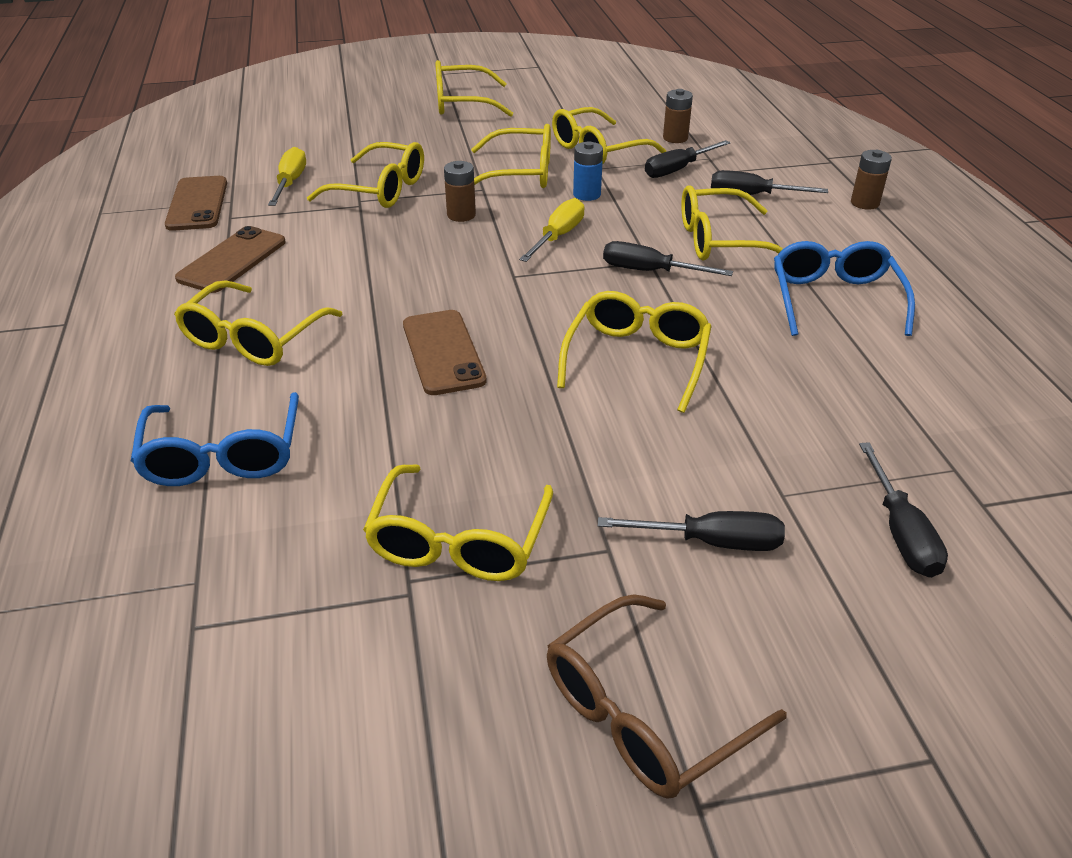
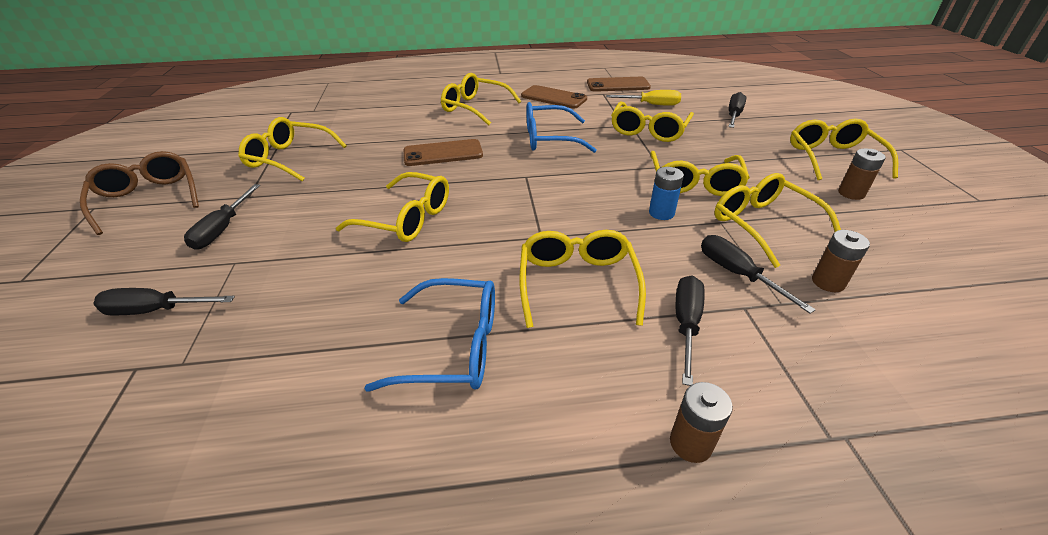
camera: 95 degrees right, 0 degrees up
blue glasses [131,392,299,486] -> blue glasses moved to [526,102,597,153]
brown battery [444,161,476,222] -> brown battery moved to [838,149,886,200]
yellow screwdriver [519,198,585,262] -> none
black screwdriver [603,241,733,276] -> black screwdriver moved to [728,92,746,128]

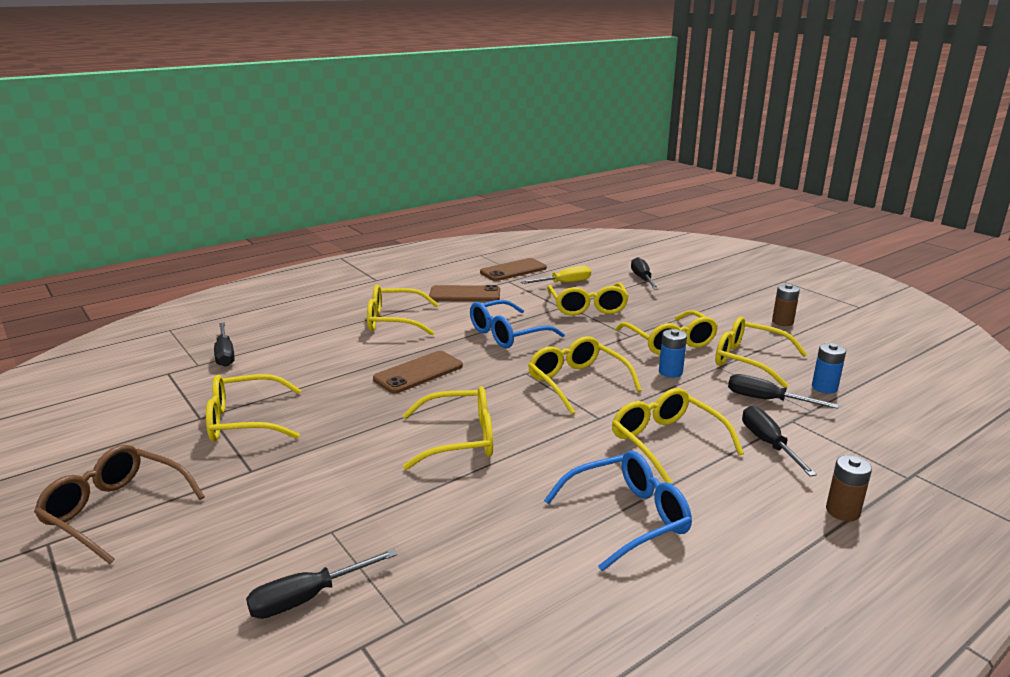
camera: 30 degrees left, 15 degrees down
black screwdriver [184,184,260,250] -> black screwdriver moved to [214,322,235,367]
yellow glasses [790,119,898,180] -> yellow glasses moved to [528,336,642,415]
brown battery [812,230,870,292] -> blue battery [812,343,846,394]

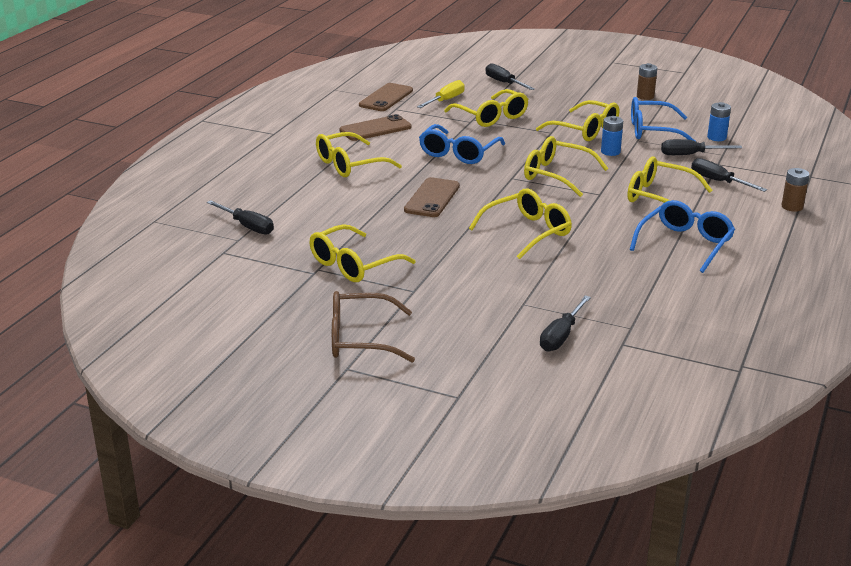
camera: 30 degrees left, 5 degrees up
yellow glasses [715,316,808,388] -> blue glasses [631,97,695,141]

